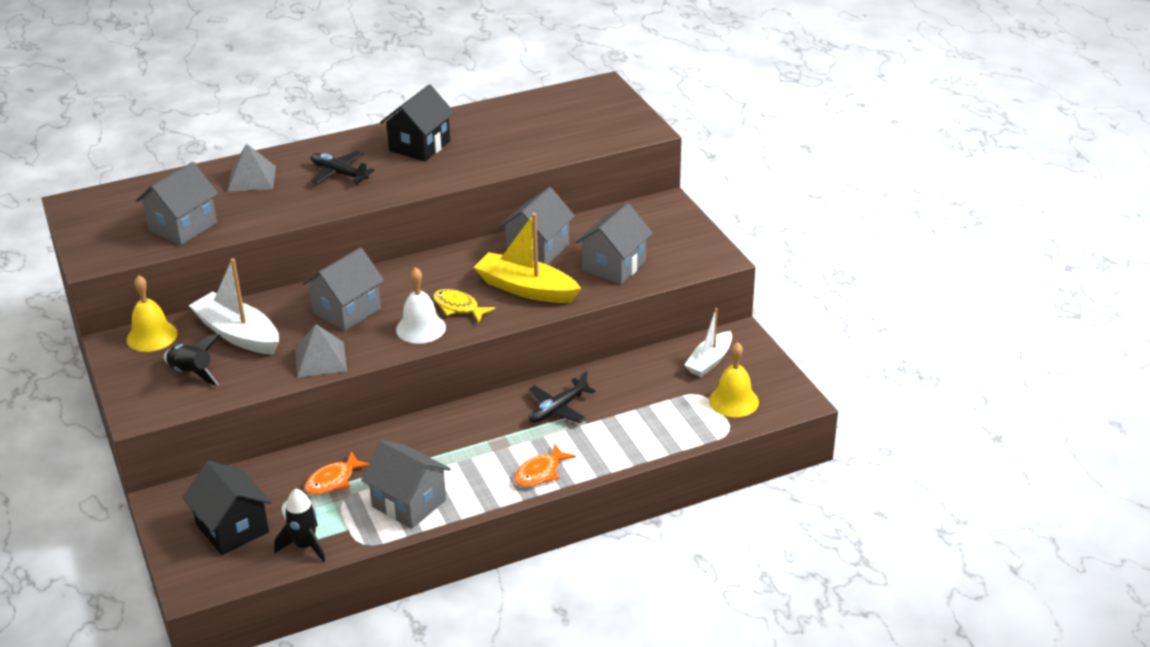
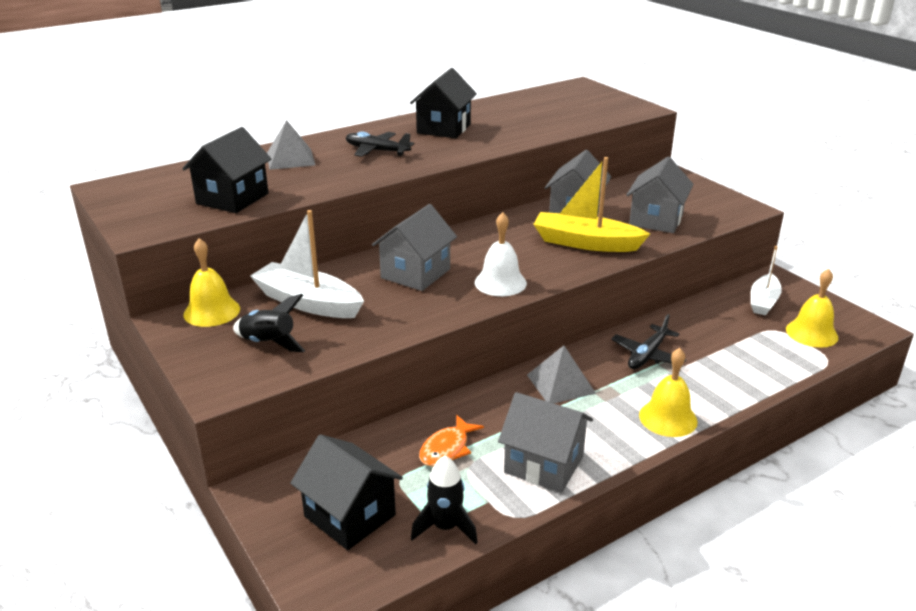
camera: 10 degrees left, 5 degrees down
grey house [136,162,218,245] -> black house [182,127,271,213]
grey pyramid [295,324,347,378] -> grey pyramid moved to [527,345,596,403]
yellow fish [433,289,495,323] -> none
orange fish [514,443,576,487] -> yellow bell [639,348,698,437]

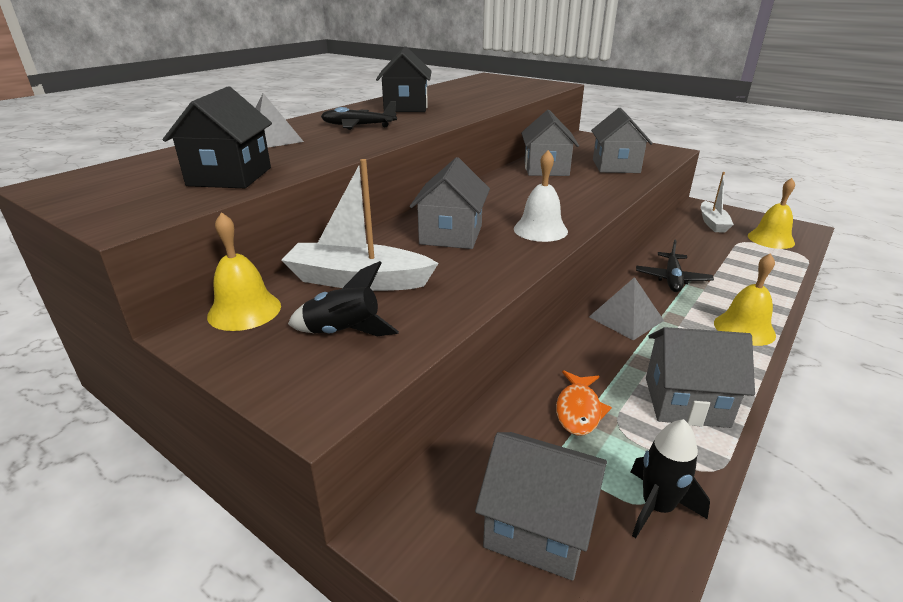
camera: 20 degrees left, 0 degrees up
black house [290,434,403,550] -> grey house [475,432,607,581]
yellow boat [533,157,650,252] -> none

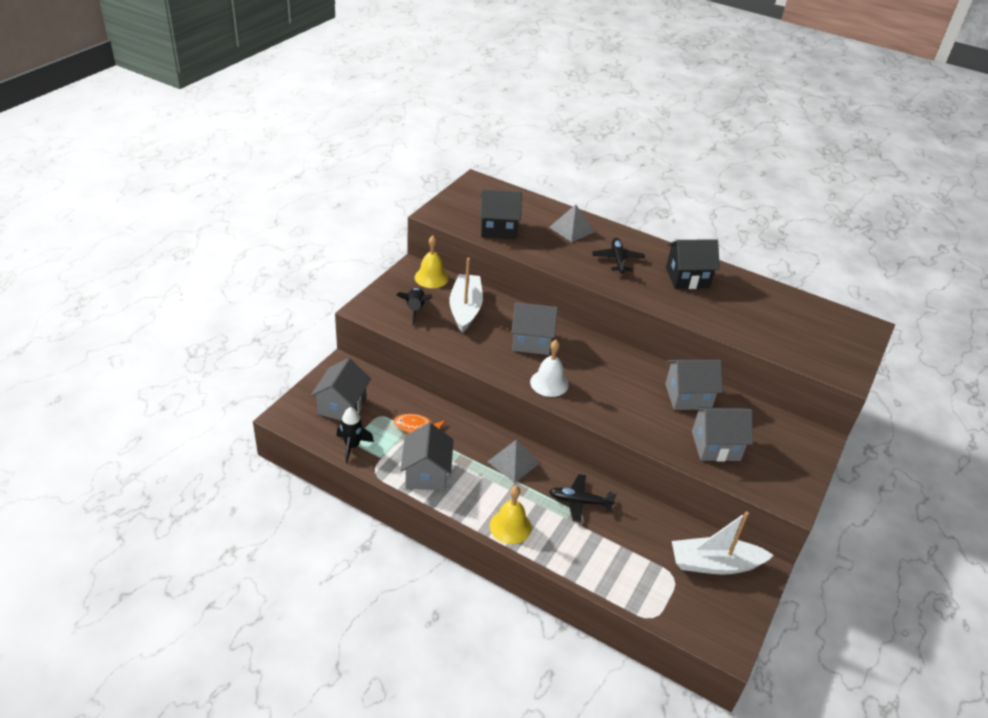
camera: 80 degrees right, 10 degrees up
white boat [701,172,734,233] -> white boat [672,511,774,575], size x1.53
yellow bell [748,178,795,249] -> none

